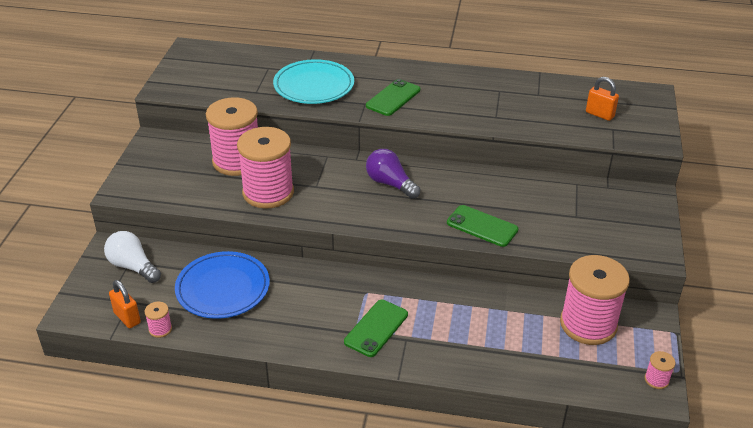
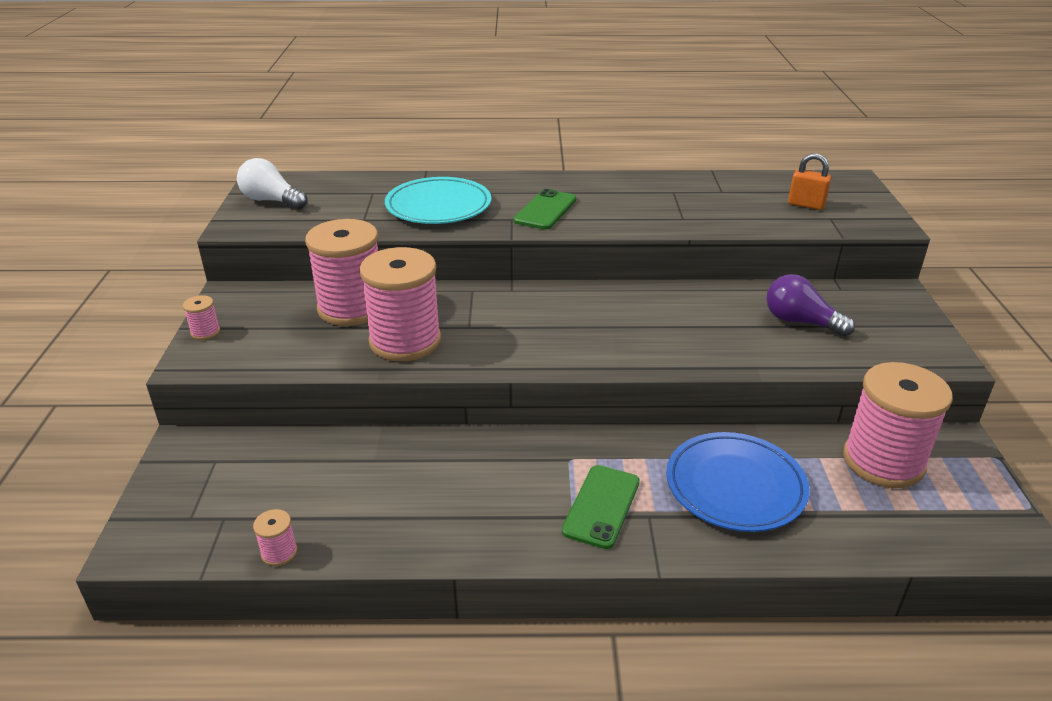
camera: 10 degrees left, 5 degrees down
white light bulb [104,231,161,283] -> white light bulb moved to [237,158,307,209]
orange padlock [109,280,141,328] -> none
blue plate [175,251,270,319] -> blue plate moved to [666,432,810,532]
purple light bulb [366,149,421,199] -> purple light bulb moved to [766,274,855,336]
green phone [447,205,519,247] -> none
pink spool [645,351,676,389] -> pink spool moved to [183,295,220,340]

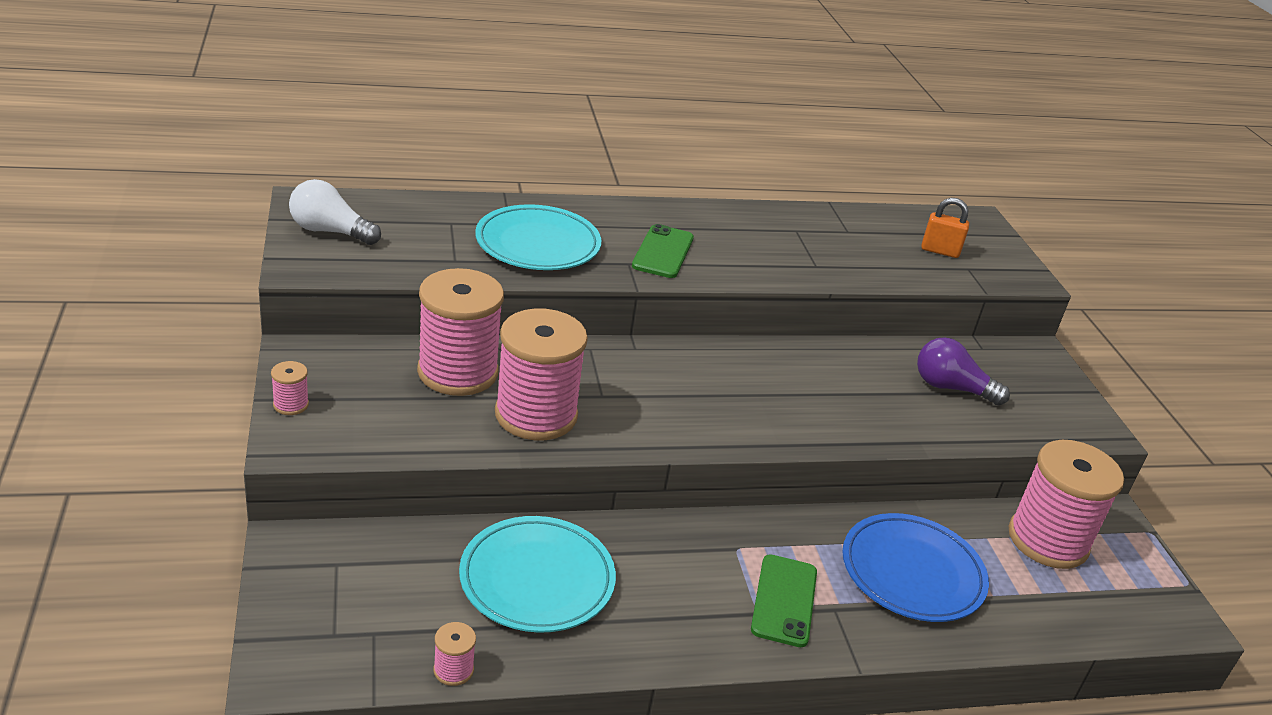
camera: 15 degrees left, 0 degrees up
none -> turquoise plate [459,516,616,633]

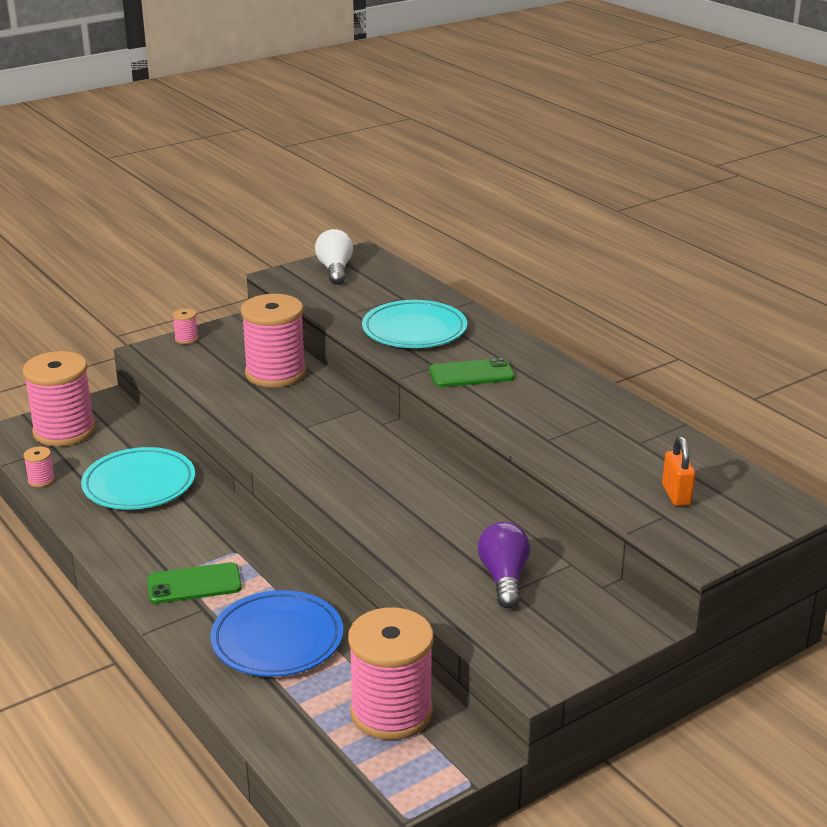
camera: 70 degrees right, 5 degrees down
pink spool [495,308,588,440] -> pink spool moved to [22,351,96,447]

